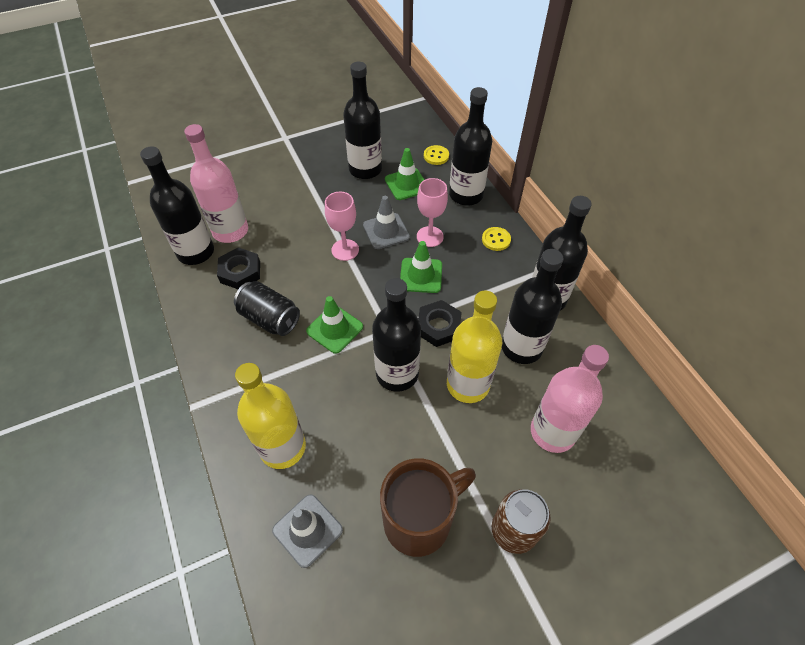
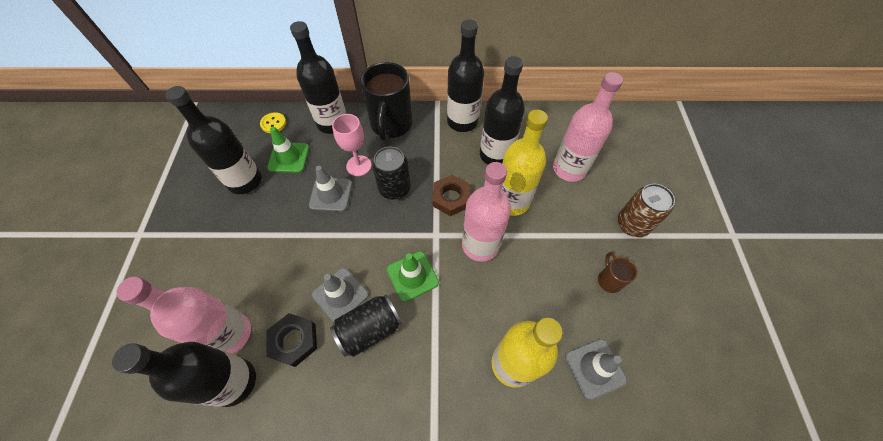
camera: 65 degrees left, 5 degrees up
pink goblet [325,192,359,261] -> none
black bottle [372,278,421,392] -> pink bottle [462,162,511,262]
brown mug [380,458,476,557] -> brown mug [598,252,637,293], size x0.47
green traffic cone [400,241,442,293] -> black can [372,147,411,200]
black nut [418,300,462,347] -> brown nut [432,175,470,216]
yellow button [482,227,511,251] -> black mug [360,62,412,141]
none -> grey traffic cone [312,268,369,322]

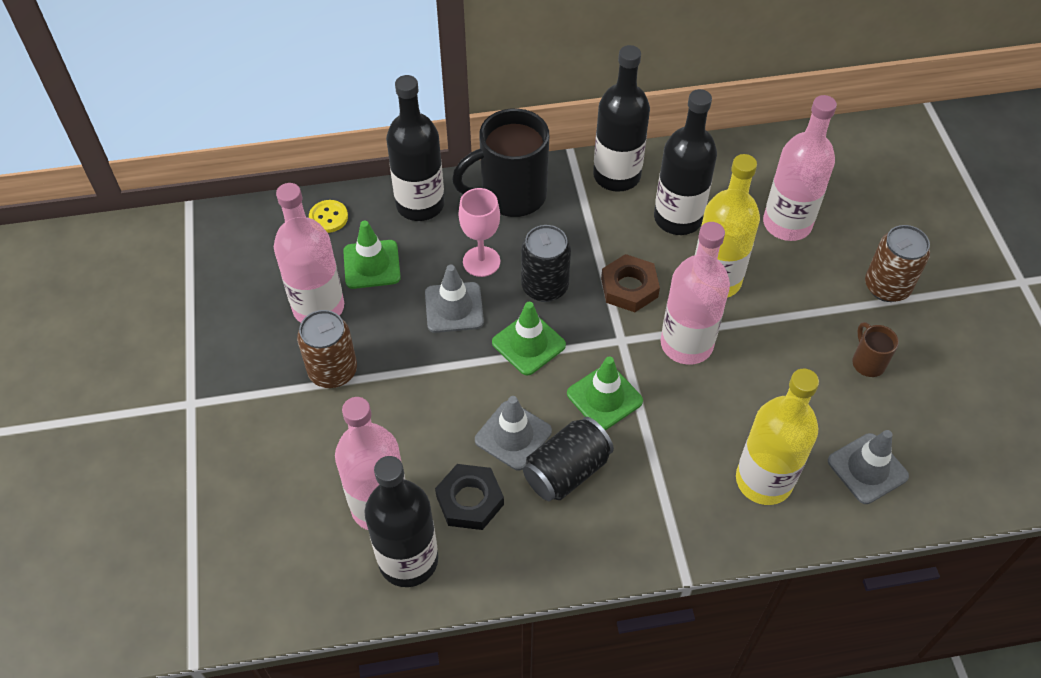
camera: 10 degrees left, 5 degrees down
black bottle [165,86,262,194] -> pink bottle [274,183,344,323]
black mug [360,62,412,141] -> black mug turned 75 degrees clockwise [452,108,549,217]
none -> brown can [297,310,357,388]
none -> green traffic cone [492,302,566,376]

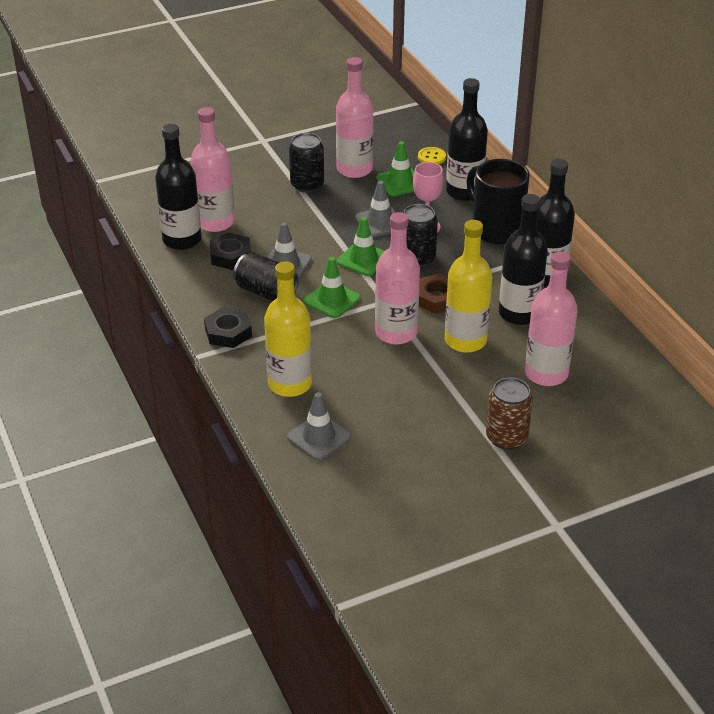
camera: 75 degrees right, 15 degrees down
brown can [297,310,357,388] -> black can [289,133,324,193]
brown mug [852,322,899,377] -> none
none -> black nut [204,307,252,348]

